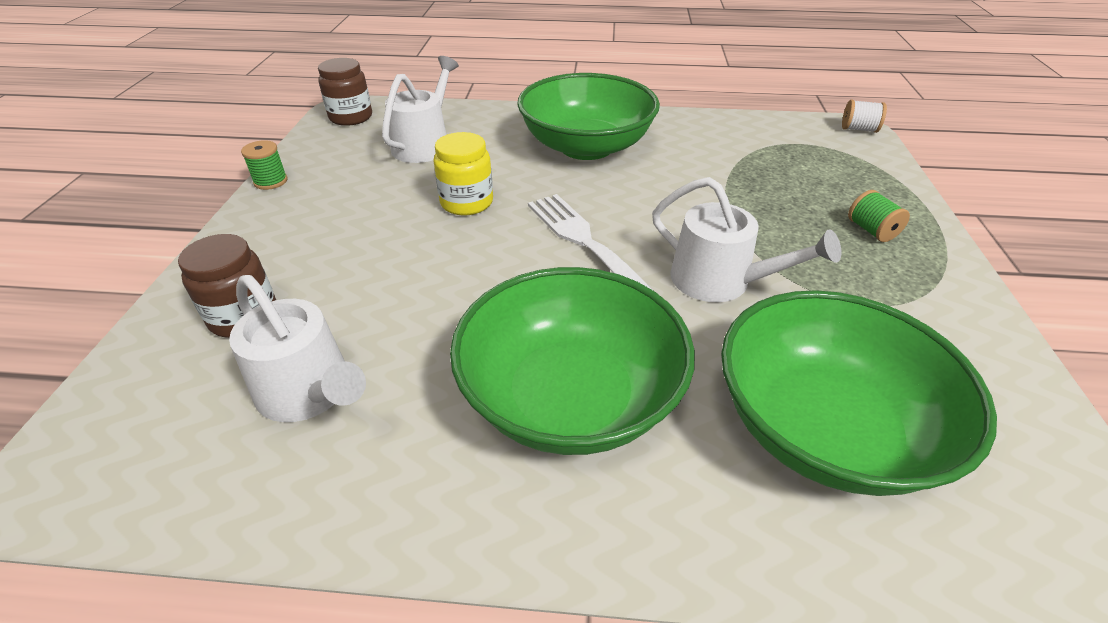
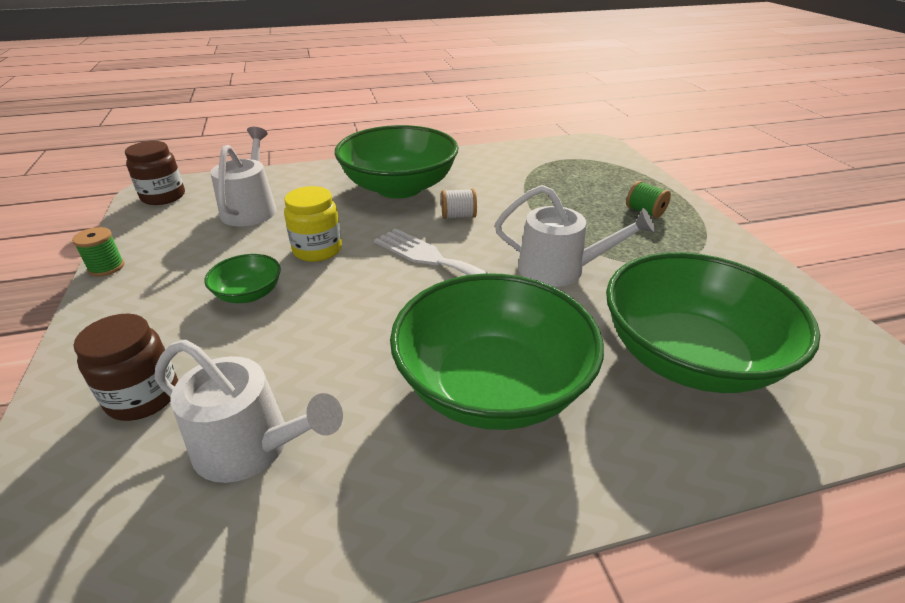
camera: 20 degrees left, 5 degrees down
white spool [842,99,887,133] -> white spool moved to [441,188,477,219]
none -> green bowl [205,254,281,303]

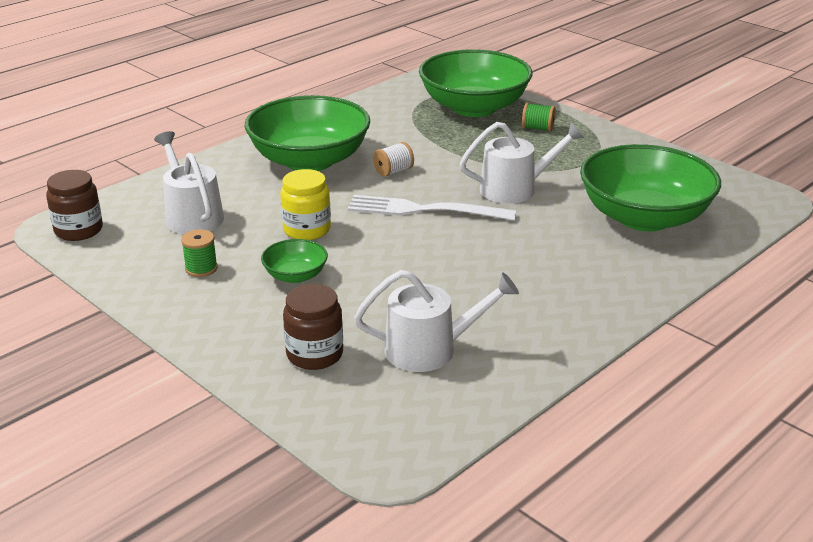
camera: 30 degrees left, 5 degrees down
green spool [72,227,124,277] -> green spool moved to [181,229,218,277]
green bowl [390,273,604,430] -> green bowl moved to [419,49,532,117]

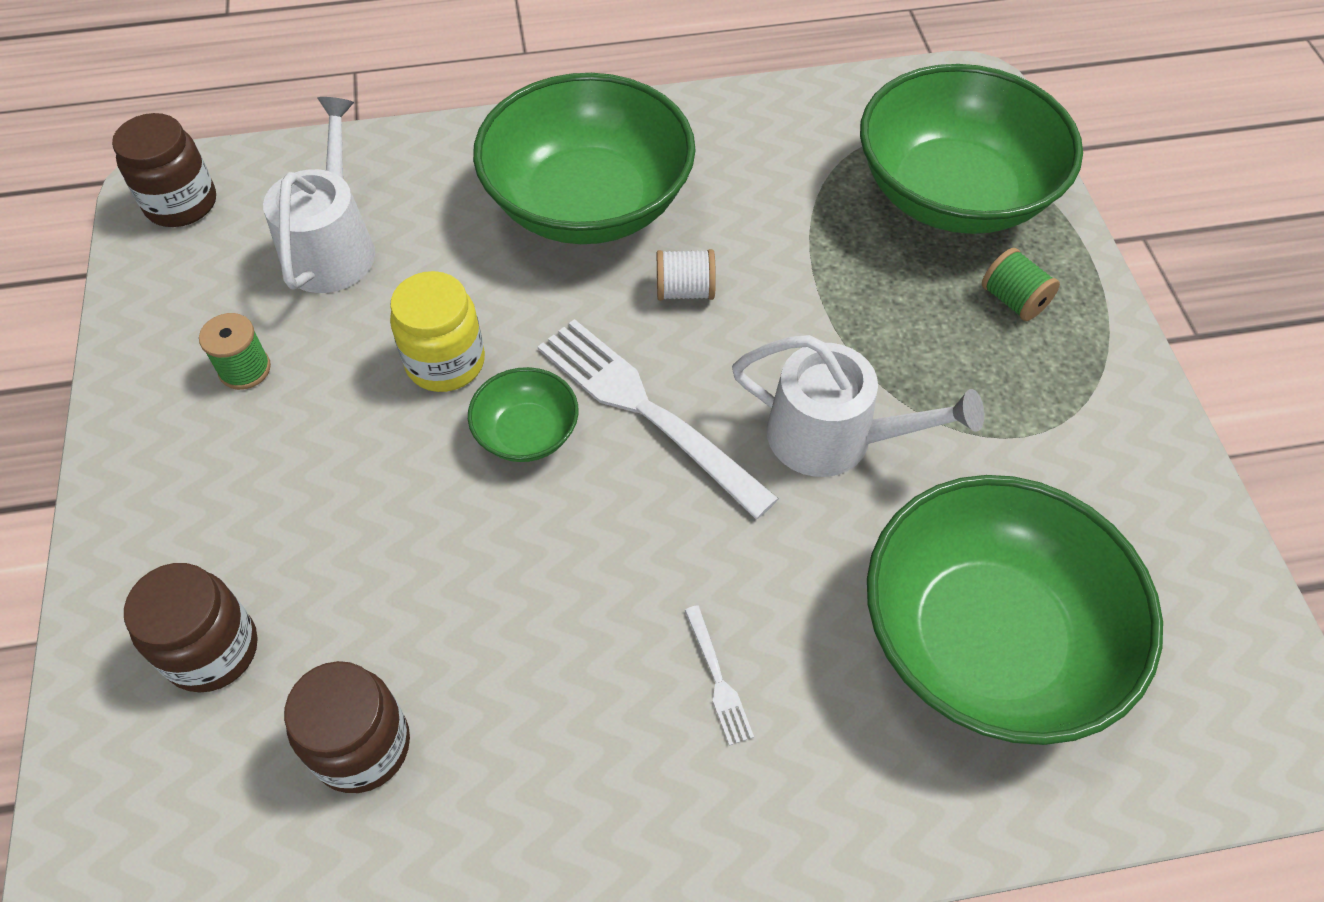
camera: 35 degrees right, 25 degrees up
green bowl [261,239,328,283] -> green bowl moved to [468,367,579,462]
white watering can [354,270,519,372] -> brown jar [284,661,410,793]
none -> white fork [685,605,754,746]

